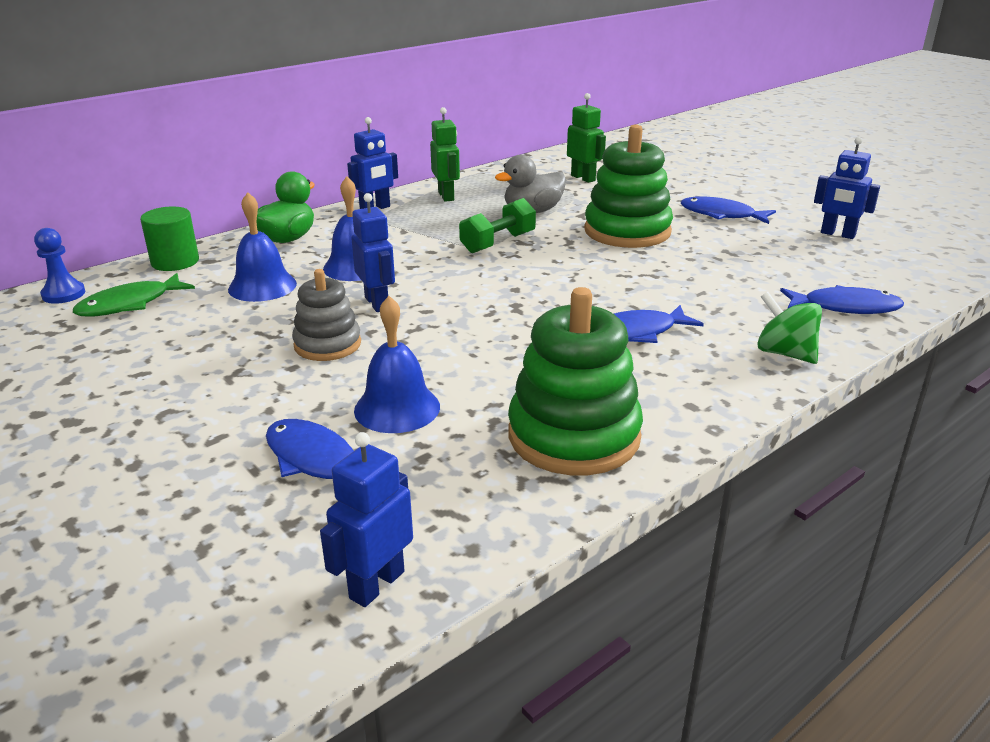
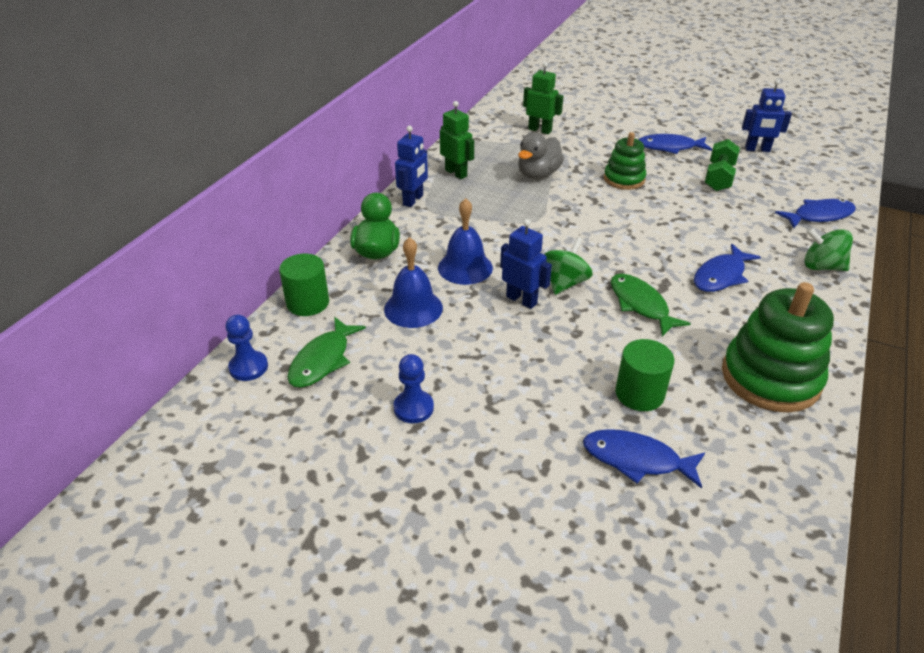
camera: 25 degrees left, 10 degrees up
grey stacking toy [292,269,361,361] -> none
blue robot [320,432,413,607] -> none
blue bell [354,296,440,433] -> green cylinder [615,339,674,411]
green dumbbell [459,198,536,253] -> green dumbbell moved to [705,139,740,191]
green stacking toy [584,124,673,248] -> green stacking toy [604,132,646,190], size x0.60
none -> blue pawn [394,354,434,423]
none -> green spinning top [544,237,593,295]
none -> green fish [611,274,691,336]

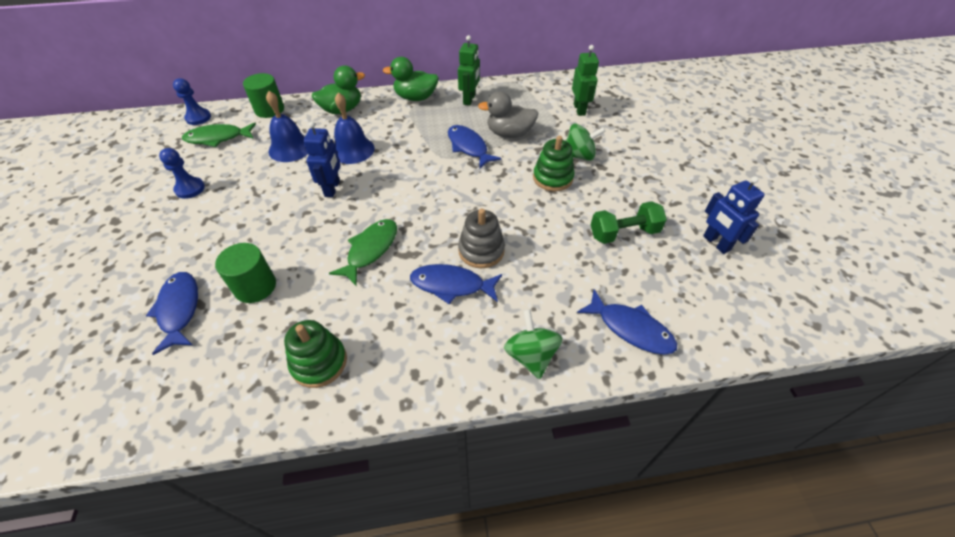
camera: 55 degrees right, 10 degrees up
blue robot [395,126,428,207] -> green duck [383,57,439,101]
green spinning top [544,237,593,295] -> green spinning top moved to [566,123,605,161]
blue fish [639,134,712,154] -> blue fish moved to [448,125,502,169]
green stacking toy [722,282,834,413] -> green stacking toy [284,320,347,388], size x0.60
none -> grey stacking toy [458,209,505,268]

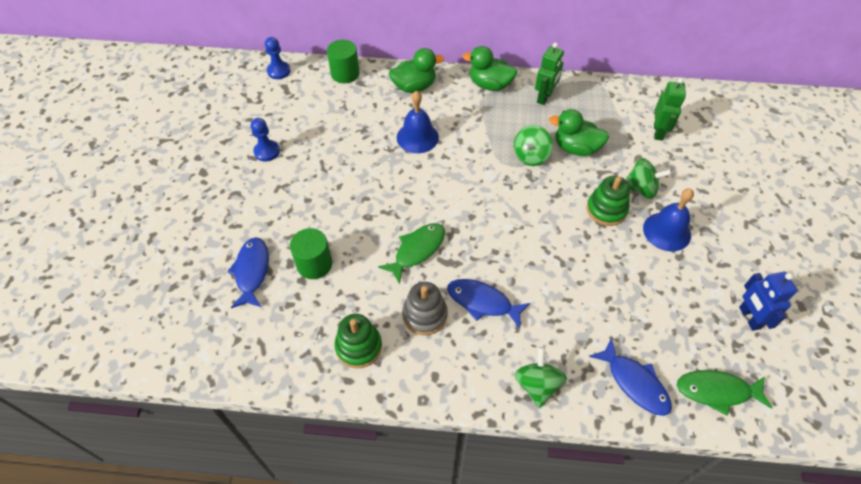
camera: 15 degrees right, 5 degrees up
green fish [182,122,256,147] -> green fish moved to [677,370,772,416]
blue bell [266,91,308,162] -> blue bell moved to [643,188,694,251]
blue robot [303,121,341,197] -> none
blue fish [448,125,502,169] -> green spinning top [514,125,553,166]
grey stacking toy [458,209,505,268] -> grey stacking toy moved to [402,282,448,335]
grey duck [478,91,539,138] -> green duck [549,109,609,156]
green dumbbell [591,201,667,244] -> none

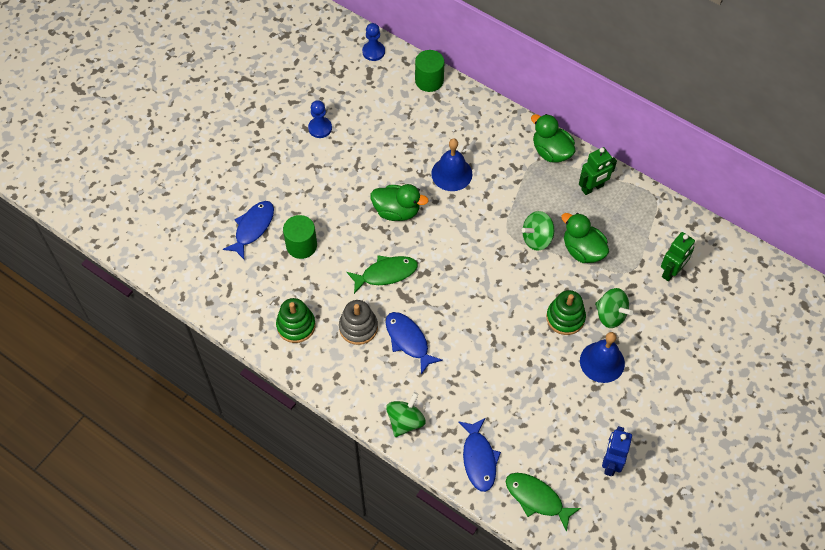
camera: 30 degrees right, 5 degrees up
green duck [389,48,444,93] -> green duck moved to [371,184,429,221]

